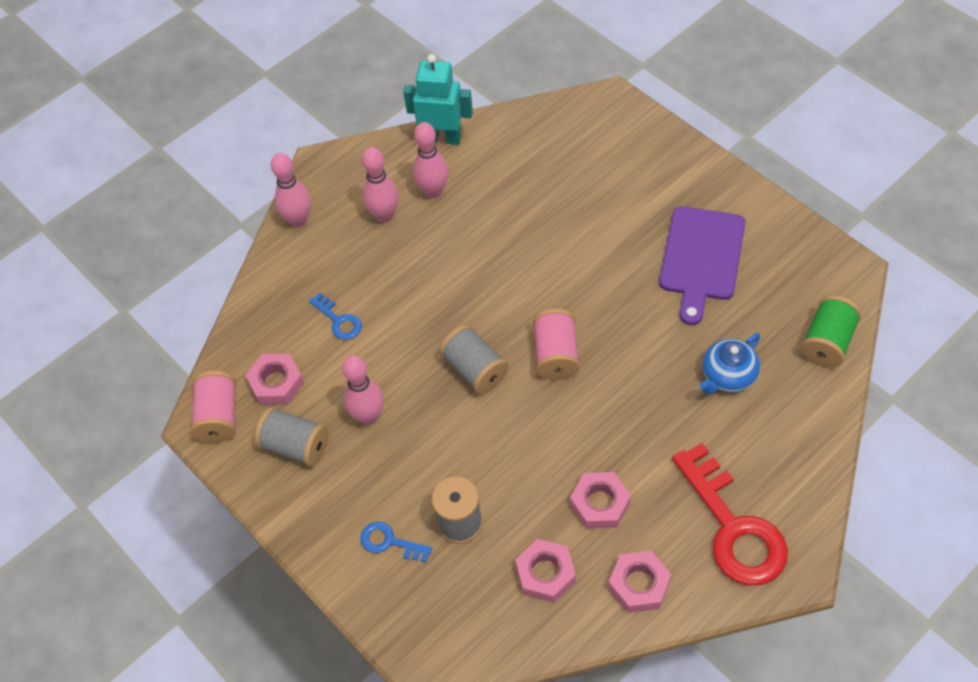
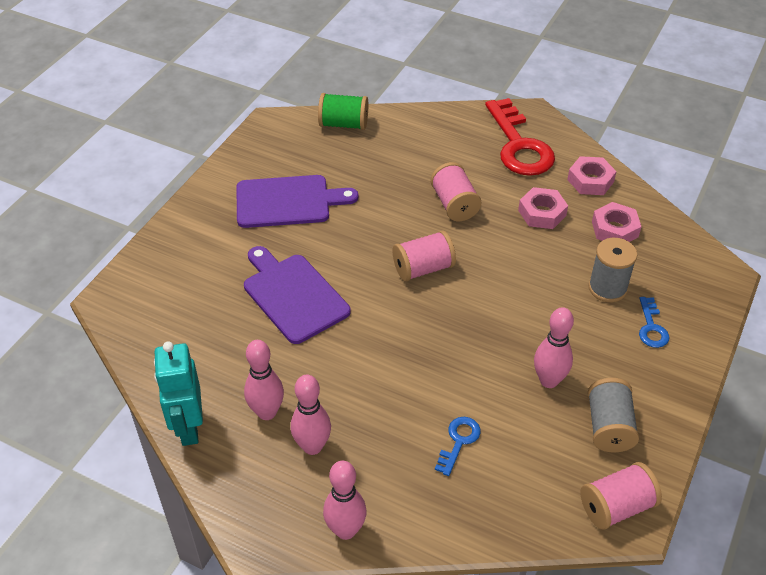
camera: 115 degrees left, 10 degrees down
pink nut [245,354,304,405] -> none
grey spool [439,325,509,394] -> none
red key [672,443,788,585] -> red key turned 120 degrees clockwise [485,98,555,176]
blue teapot [700,333,760,394] -> none
none -> purple cutting board [244,246,351,344]
none -> pink spool [431,162,481,221]

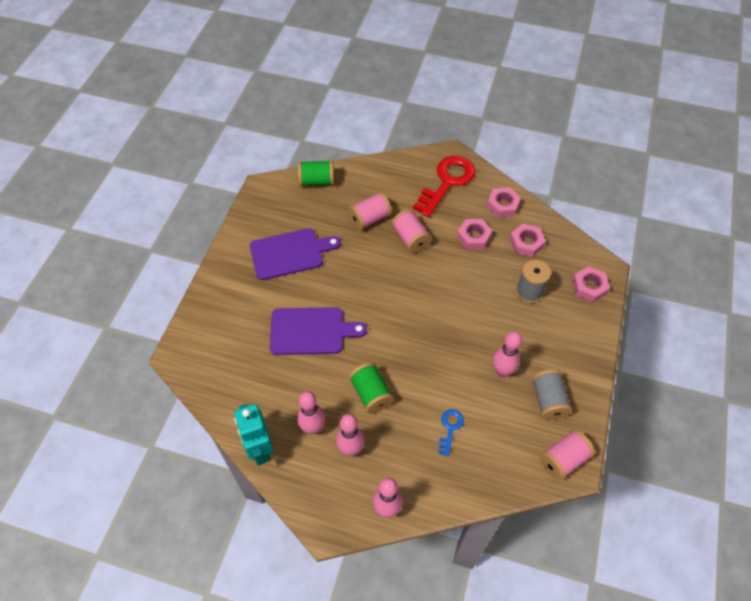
camera: 10 degrees left, 10 degrees up
purple cutting board [244,246,351,344] -> purple cutting board turned 135 degrees clockwise [270,307,367,355]
pink spool [393,230,456,281] -> pink spool moved to [349,192,392,230]
red key [485,98,555,176] -> red key turned 120 degrees counterclockwise [413,156,476,217]
blue key [639,297,669,348] -> none
none -> green spool [349,362,394,414]
none -> pink nut [572,266,610,302]

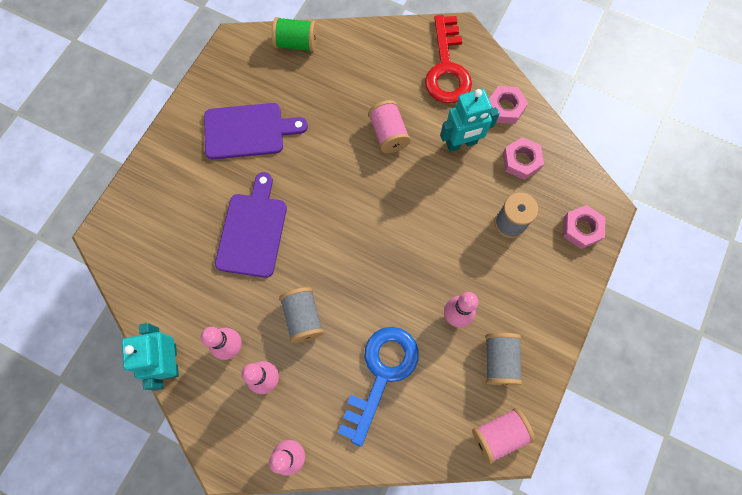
camera: 10 degrees right, 15 degrees up
purple cutting board [270,307,367,355] -> purple cutting board turned 90 degrees counterclockwise [215,172,287,278]
pink spool [349,192,392,230] -> none
green spool [349,362,394,414] -> grey spool [279,287,324,343]
red key [413,156,476,217] -> red key turned 135 degrees clockwise [425,15,472,103]
blue key [438,409,464,456] -> blue key [338,327,419,447], size x2.15
pink nut [457,219,492,249] -> turquoise robot [440,89,499,152]

